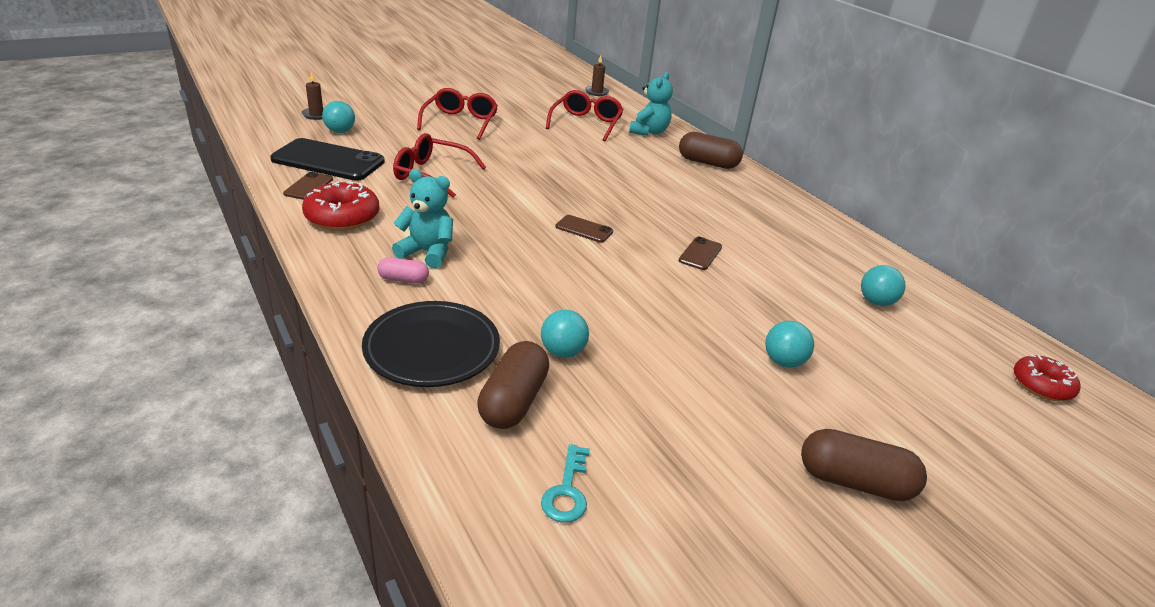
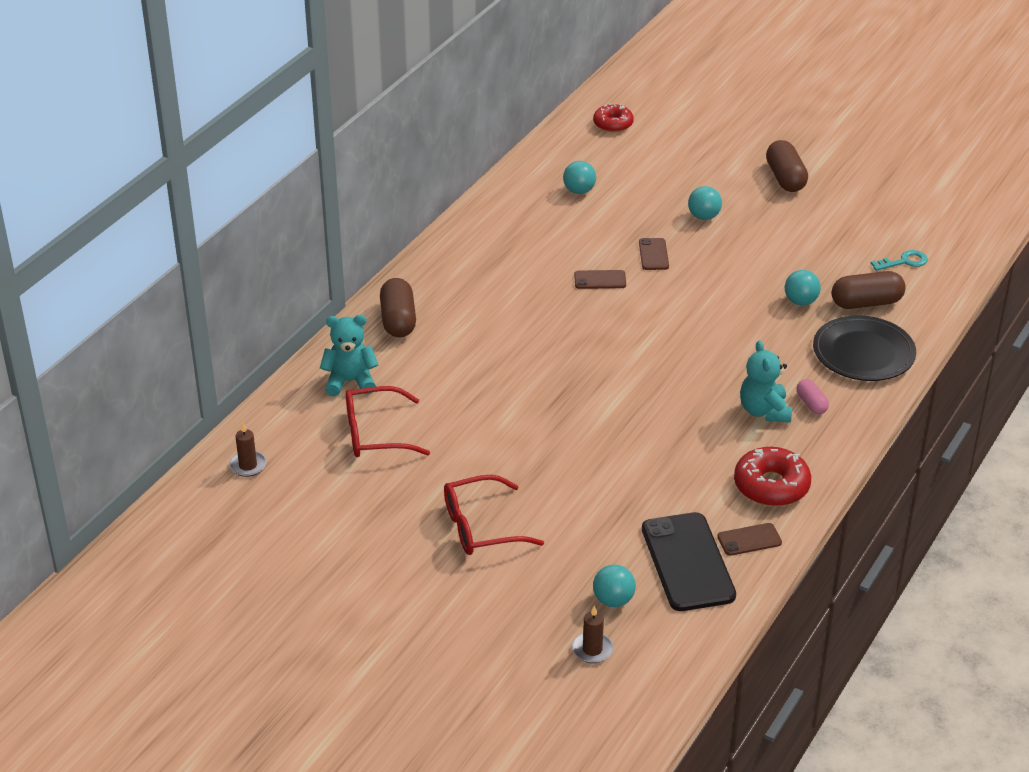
camera: 115 degrees left, 5 degrees up
red glasses [393,133,486,198] -> none
brown phone [555,215,613,243] -> brown phone moved to [639,238,669,270]

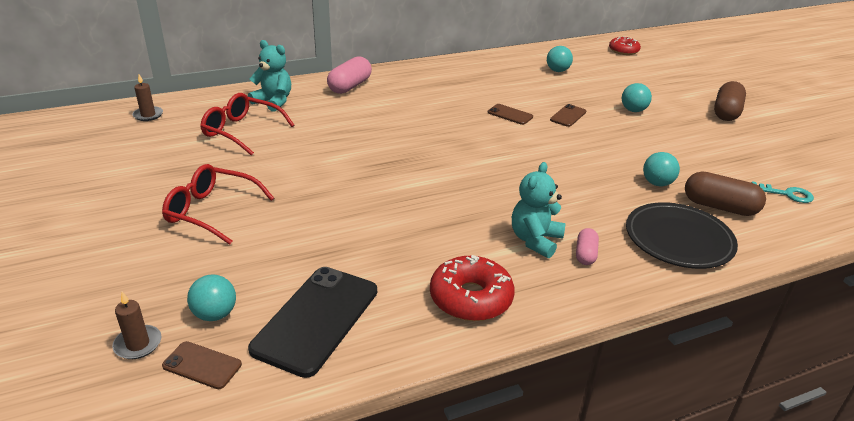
camera: 35 degrees right, 5 degrees down
brown capsule [380,278,416,338] -> pink capsule [327,56,372,94]
brown phone [717,523,782,556] -> brown phone moved to [162,341,242,389]

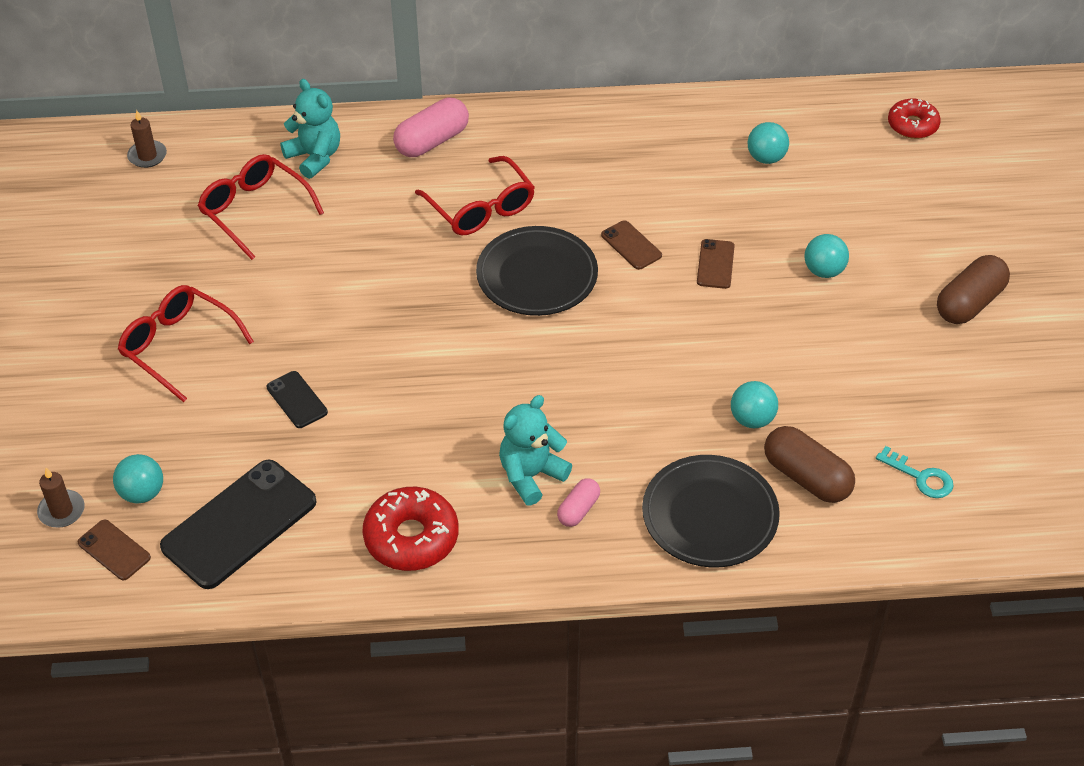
camera: 20 degrees right, 15 degrees up
brown phone [550,104,586,127] -> brown phone turned 45 degrees counterclockwise [697,239,735,289]
none -> black phone [267,371,328,428]
none -> red glasses [415,156,535,235]
none -> black plate [476,226,598,316]

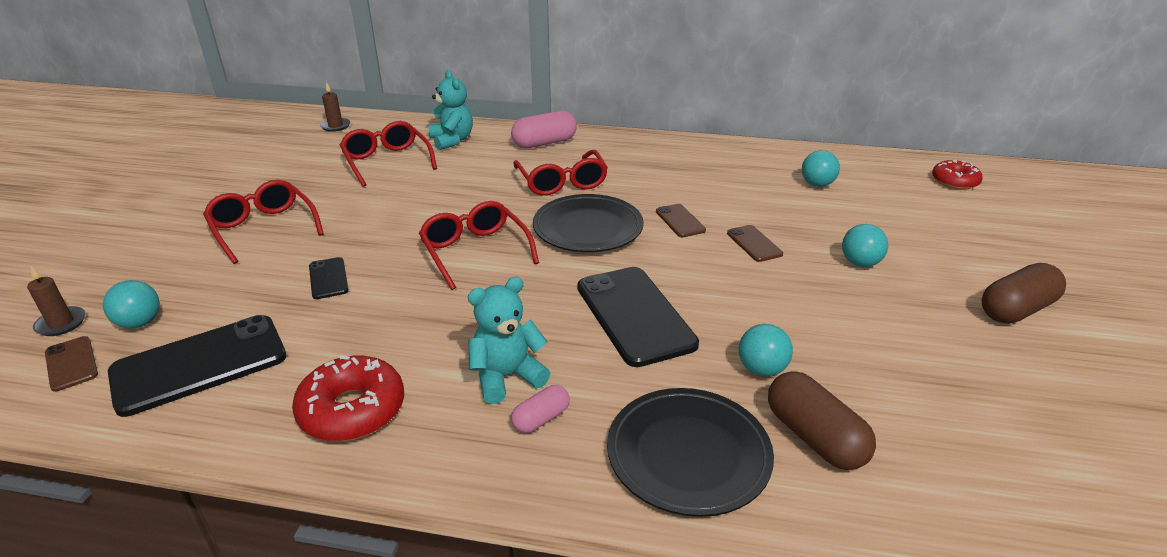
camera: 15 degrees right, 15 degrees down
brown phone [697,239,735,289] -> brown phone turned 45 degrees counterclockwise [727,225,783,262]
turquoise key [876,446,954,498] -> none
none -> red glasses [419,201,539,290]
none -> black phone [578,267,699,367]

